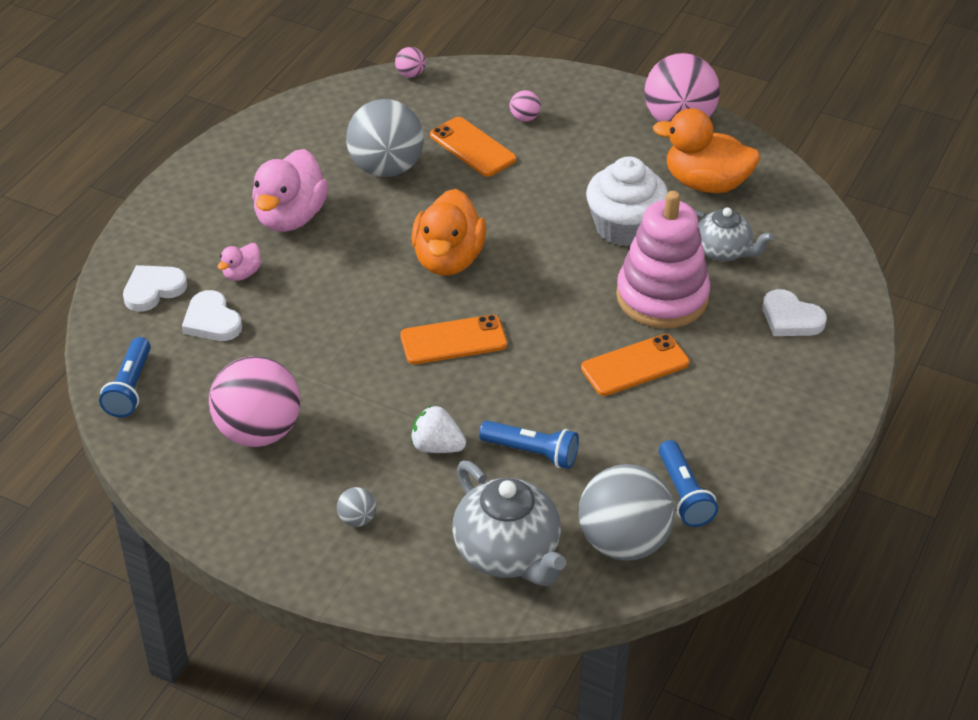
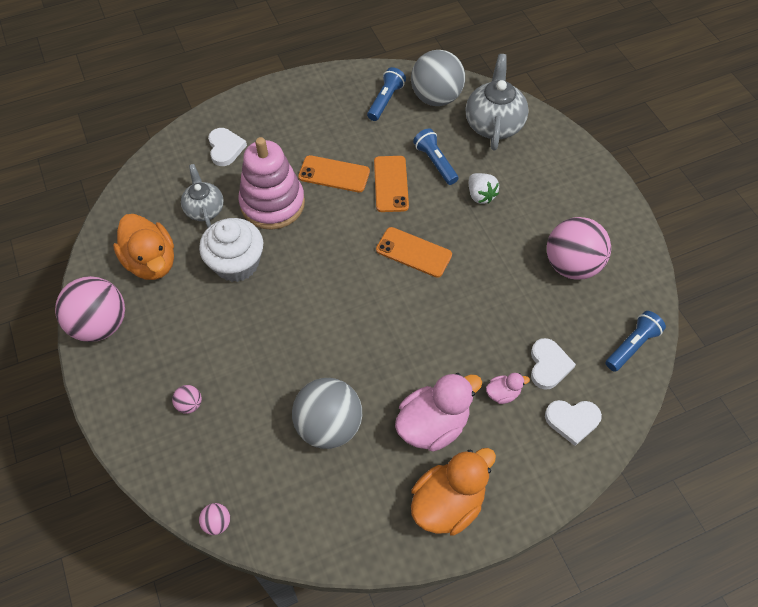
camera: 140 degrees left, 15 degrees up
grey ball [337,487,376,527] -> none
orange duck [411,189,486,276] -> orange duck moved to [411,448,496,535]
orange phone [430,117,516,177] -> orange phone moved to [374,156,409,212]

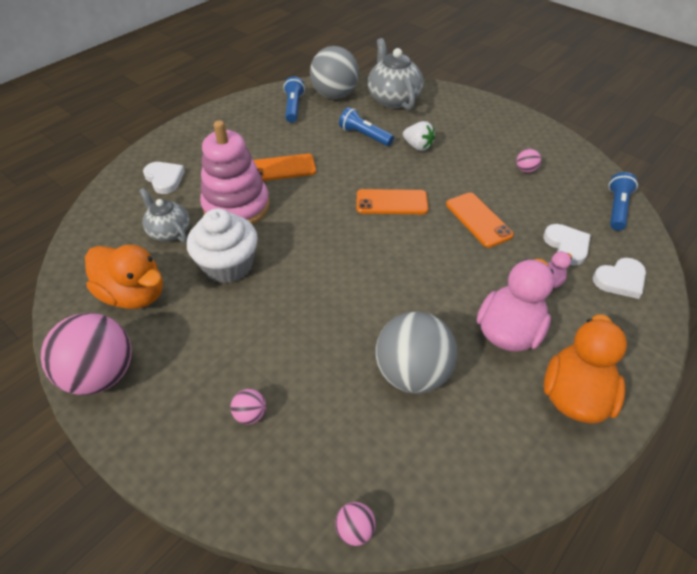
camera: 25 degrees left, 10 degrees down
orange phone [374,156,409,212] -> orange phone moved to [446,192,514,248]
pink ball [547,217,611,280] -> pink ball [516,148,541,173], size x0.42

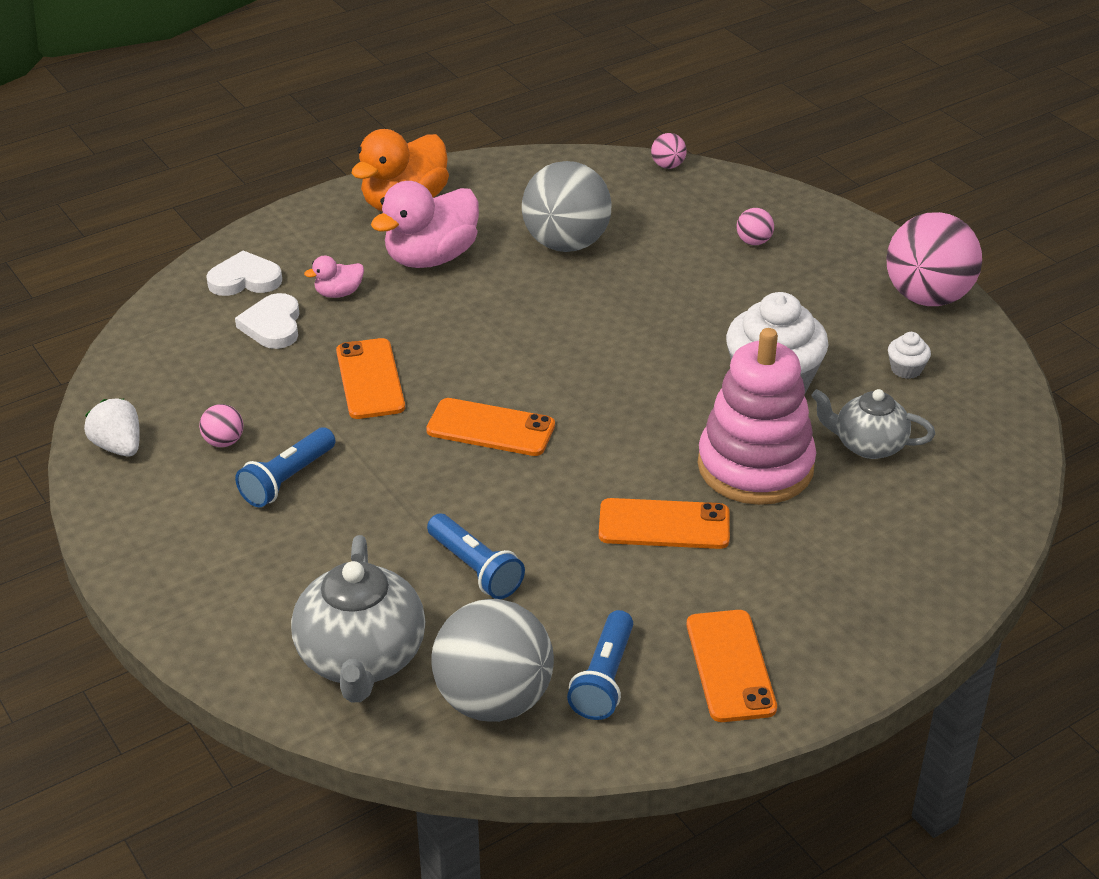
camera: 165 degrees left, 10 degrees down
orange duck [85,245,163,309] -> white cupcake [888,332,931,379]
grey teapot [139,188,190,242] -> grey teapot turned 135 degrees clockwise [811,389,935,459]
white heart [143,162,185,194] -> none
white strawberry [403,121,435,151] -> white strawberry moved to [84,398,140,457]
blue flashlight [609,172,638,231] -> blue flashlight moved to [235,427,335,507]
none -> orange phone [687,610,777,722]

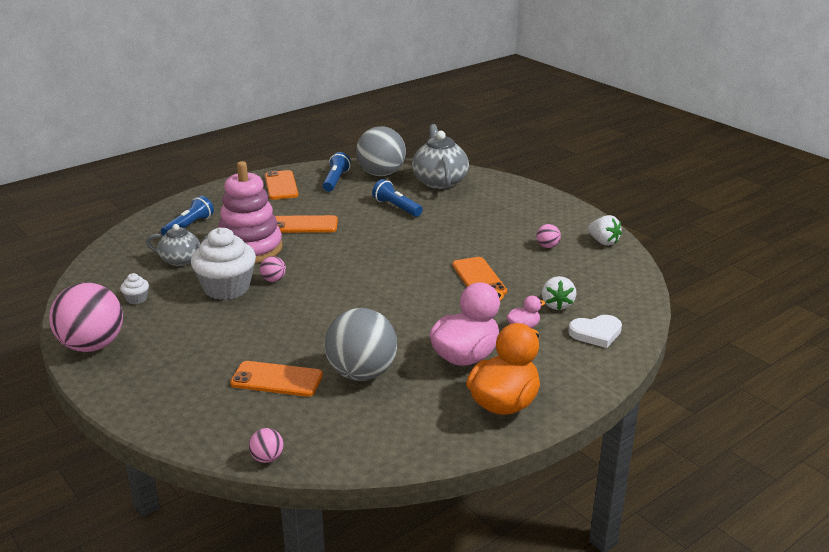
camera: 175 degrees right, 10 degrees down
white heart [235,293,299,349] -> white strawberry [542,276,576,310]
blue flashlight [235,427,335,507] -> blue flashlight moved to [161,196,214,236]
orange phone [426,398,555,456] -> orange phone moved to [230,361,323,397]
pink ball [737,208,774,245] -> pink ball moved to [260,256,286,282]

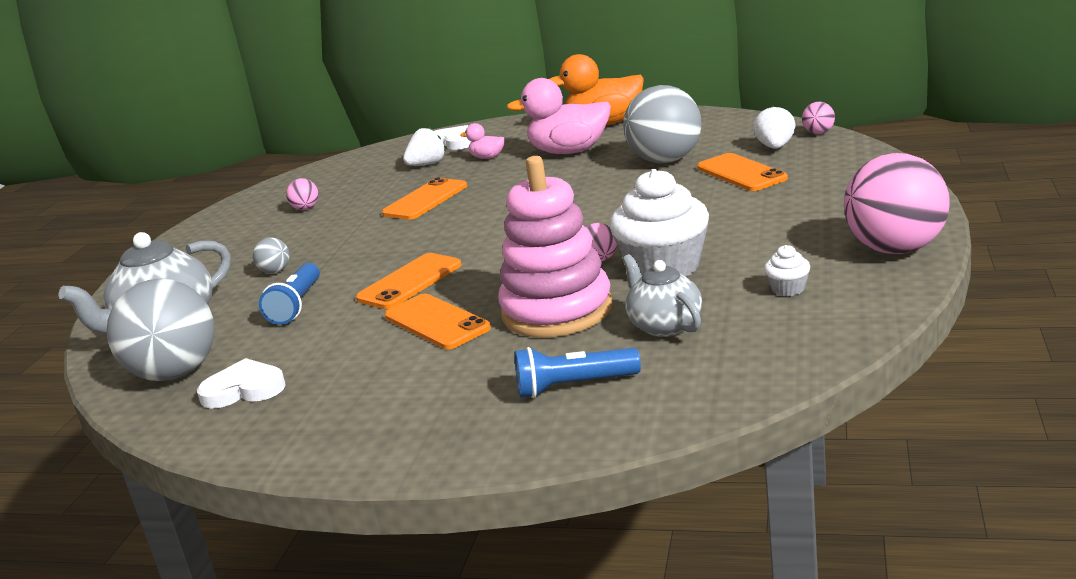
camera: 125 degrees left, 5 degrees down
orange phone [265,170,298,200] -> orange phone moved to [356,253,462,309]
blue flashlight [323,152,351,192] -> white heart [197,358,286,409]
white strawberry [588,215,622,246] -> white strawberry moved to [753,106,795,149]
none -> grey ball [253,237,290,274]

